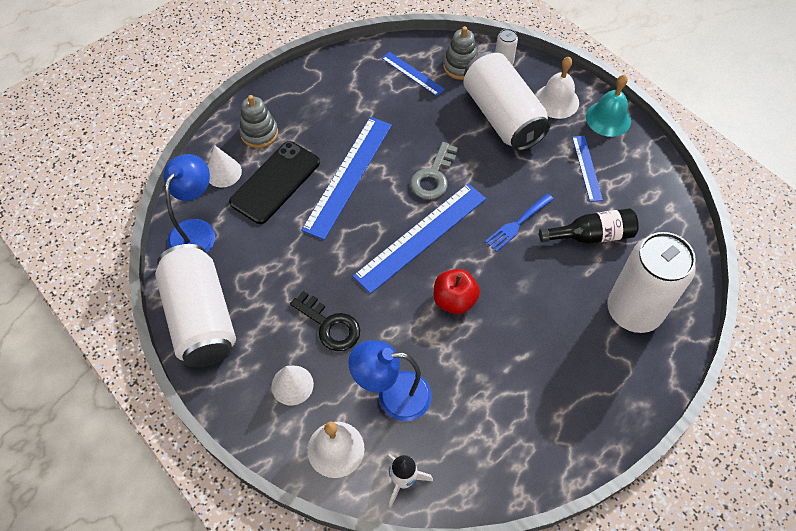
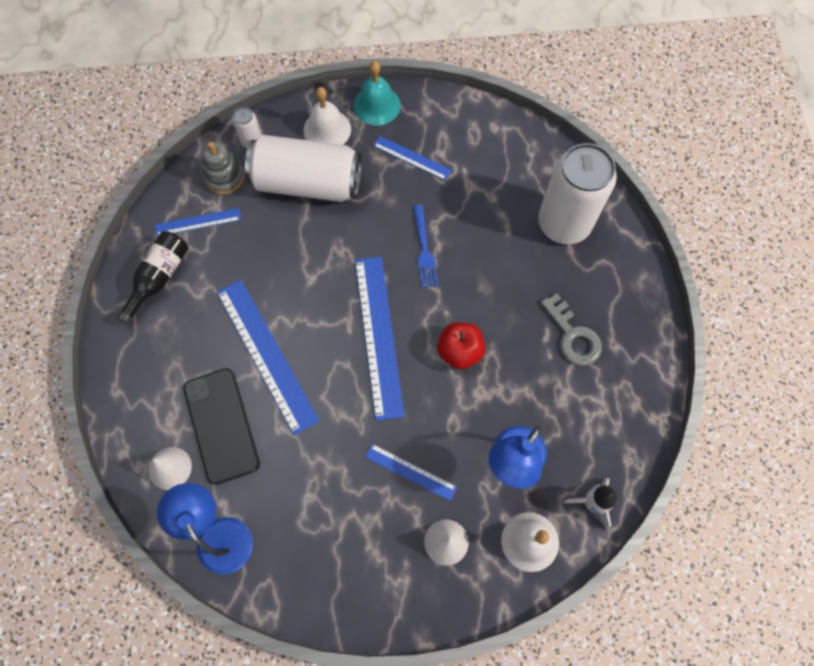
camera: 55 degrees left, 10 degrees up
white can [155,244,236,367] -> none
grey stacking toy [239,95,278,148] -> none
black key [290,291,360,351] -> blue ruler [365,444,457,501]
grey key [410,142,458,200] -> grey key moved to [541,293,602,366]
black bottle [539,208,639,244] -> black bottle moved to [116,231,188,325]

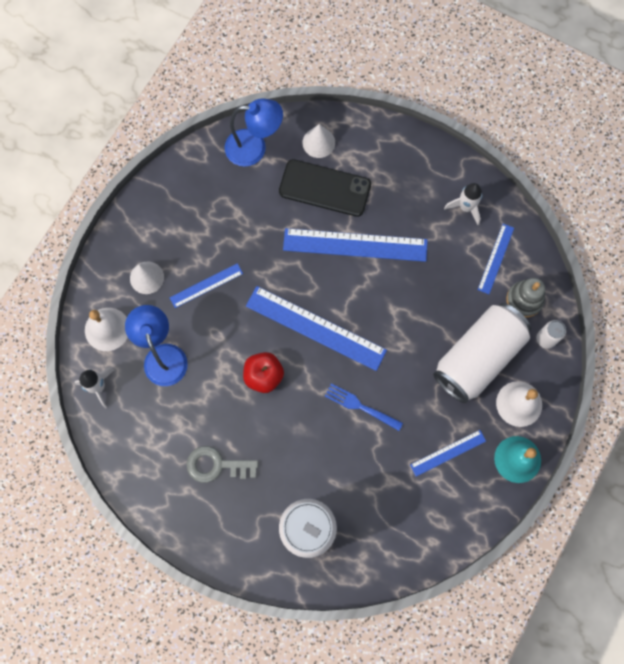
camera: 125 degrees right, 5 degrees up
black bottle [116,231,188,325] -> white rocket [444,183,482,225]

